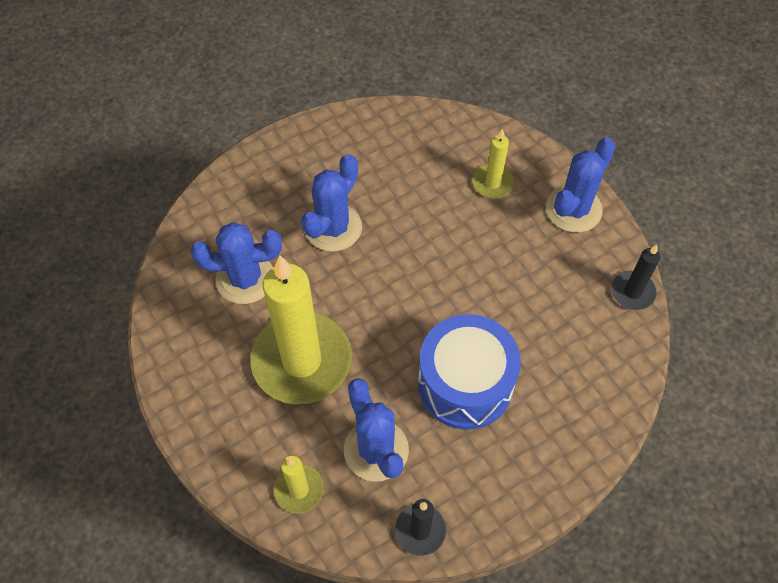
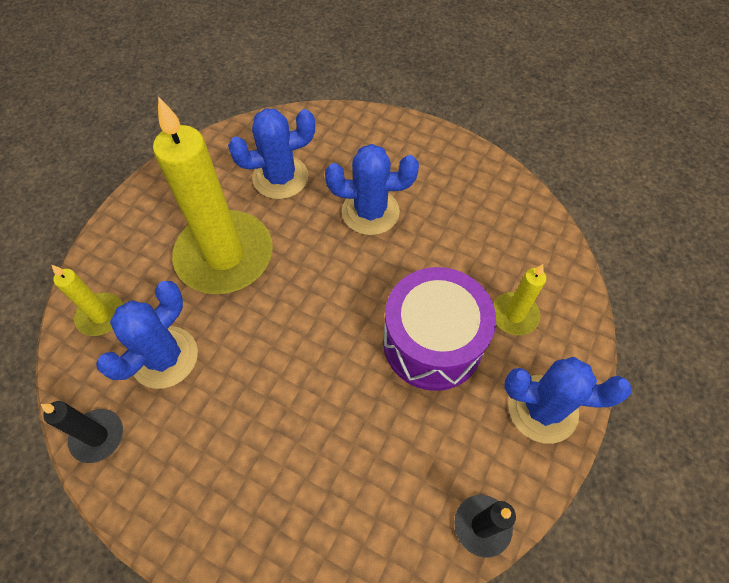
camera: 60 degrees right, 0 degrees up
blue cactus [191,222,282,304] -> blue cactus turned 75 degrees counterclockwise [228,108,315,199]
blue drum [418,314,521,430] -> none
none -> purple drum [383,267,496,391]

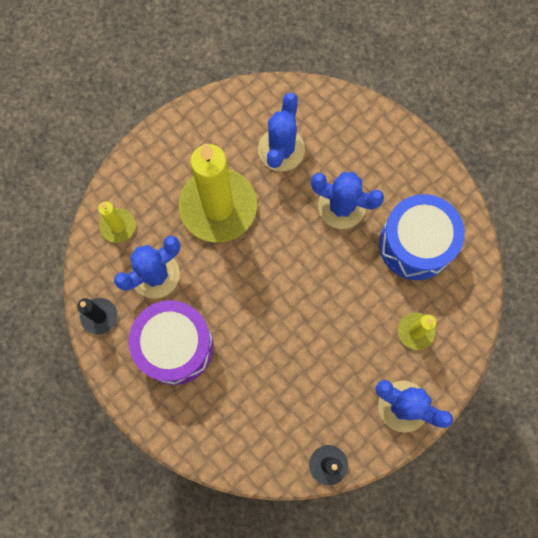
camera: 20 degrees right, 15 degrees up
blue cactus [228,108,315,199] -> blue cactus turned 75 degrees counterclockwise [258,93,305,172]
purple drum [383,267,496,391] -> purple drum moved to [129,300,213,385]
none -> blue drum [379,194,465,280]

